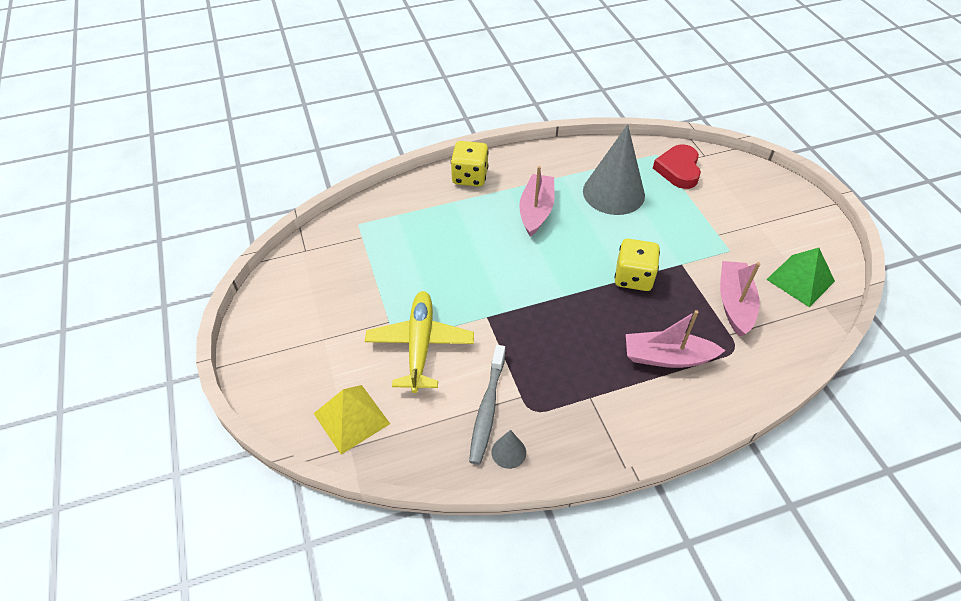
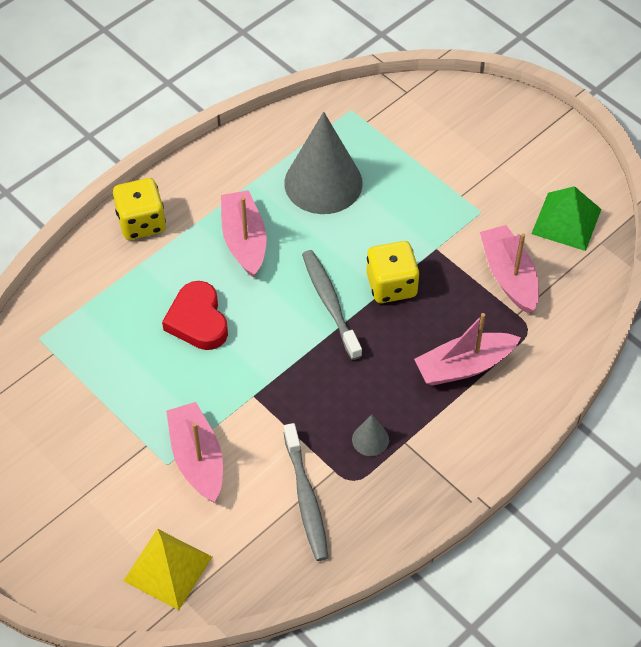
camera: 25 degrees left, 5 degrees up
yellow plane [365,291,474,393] -> pink boat [166,402,223,502]
grey cone [492,430,526,469] -> grey cone moved to [352,415,389,456]
red heart [653,144,701,189] -> red heart moved to [162,281,228,350]
none -> grey toothbrush [302,250,362,360]

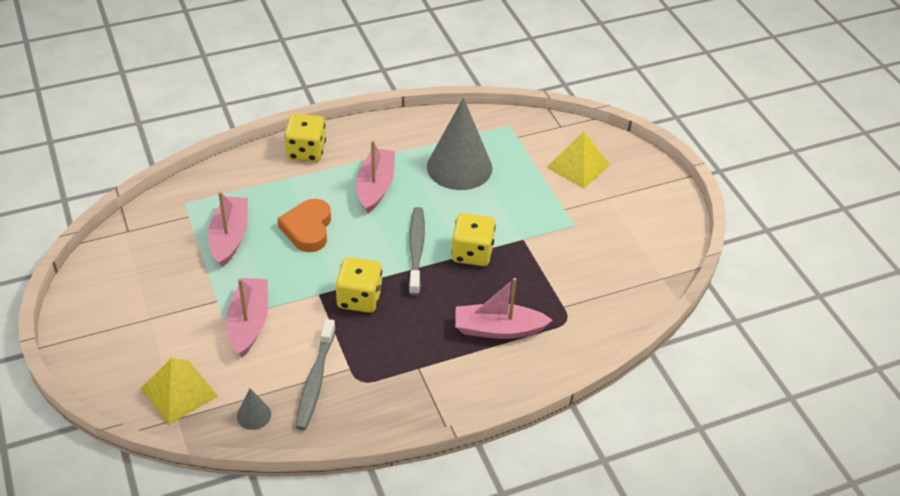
camera: 20 degrees right, 10 degrees down
red heart [162,281,228,350] -> orange heart [277,199,331,252]
grey cone [352,415,389,456] -> grey cone moved to [237,388,271,430]
pink boat [480,225,539,313] -> pink boat moved to [208,191,248,267]
green pyramid [532,186,601,251] -> none
none -> yellow dice [336,257,382,313]
none -> yellow pyramid [547,131,610,188]

